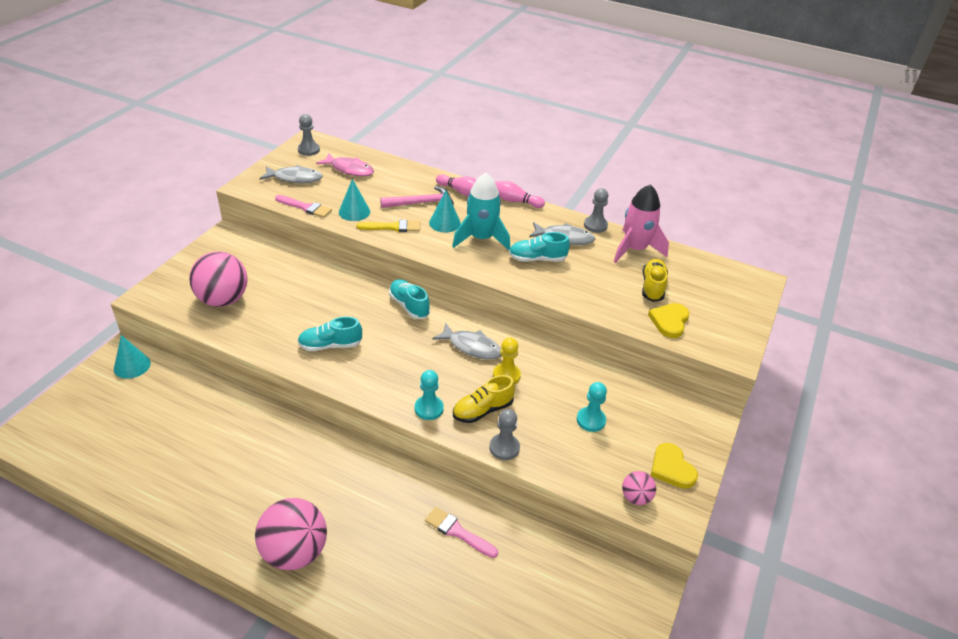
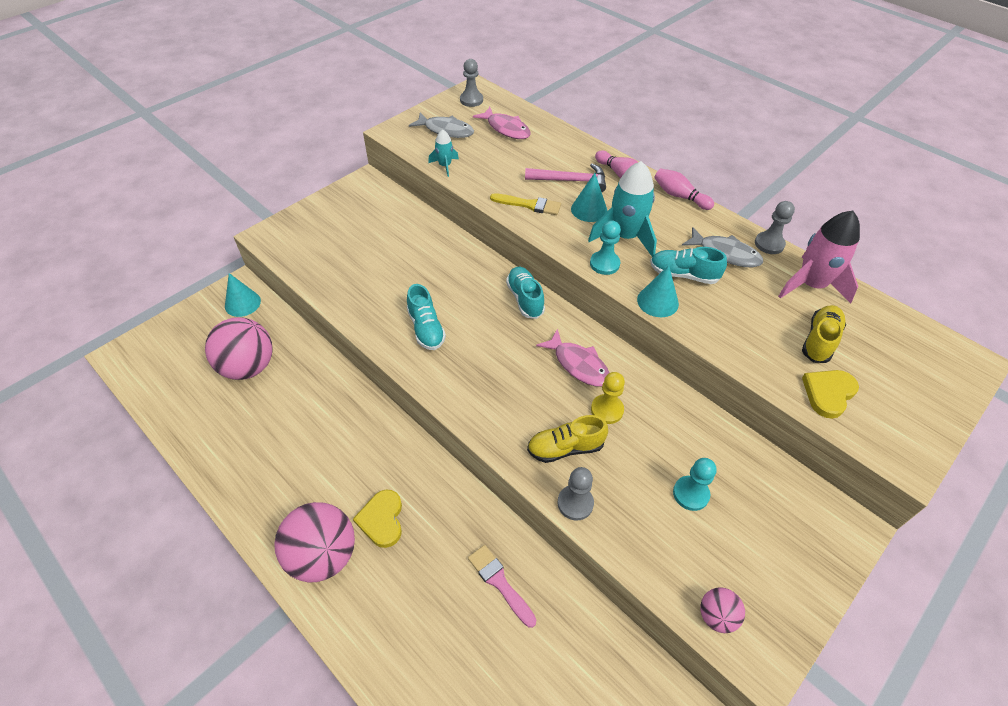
camera: 20 degrees right, 10 degrees up
pink ball [189,252,248,307] -> pink ball moved to [205,317,273,380]
pink brush [275,195,332,218] -> turquoise rocket [428,129,459,177]
turquoise shoe [298,317,362,351] -> turquoise shoe turned 120 degrees counterclockwise [407,284,446,350]
turquoise cone [339,179,370,221] -> turquoise cone moved to [637,265,679,317]
turquoise pawn [415,370,444,420] -> turquoise pawn moved to [590,220,621,275]
grey fish [432,323,502,360] -> pink fish [536,329,609,386]
yellow heart [651,443,698,489] -> yellow heart moved to [353,490,402,548]

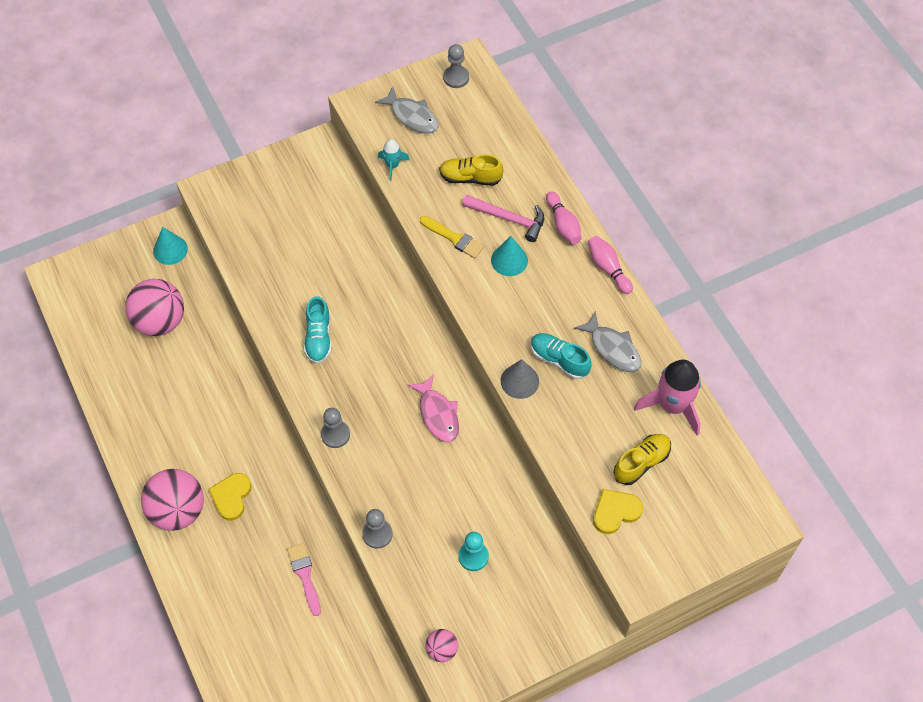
camera: 20 degrees right, 10 degrees up
pink fish [473,107,531,139] -> none
turquoise shoe [506,267,545,319] -> none
yellow shoe [527,415,608,463] -> yellow shoe moved to [439,154,504,186]
turquoise rocket [588,161,657,257] -> none
turquoise pawn [590,220,621,275] -> none
yellow pawn [591,372,625,424] -> none
turquoise cone [637,265,679,317] -> grey cone [501,359,539,399]
grey pawn [755,201,795,254] -> grey pawn moved to [321,408,350,448]

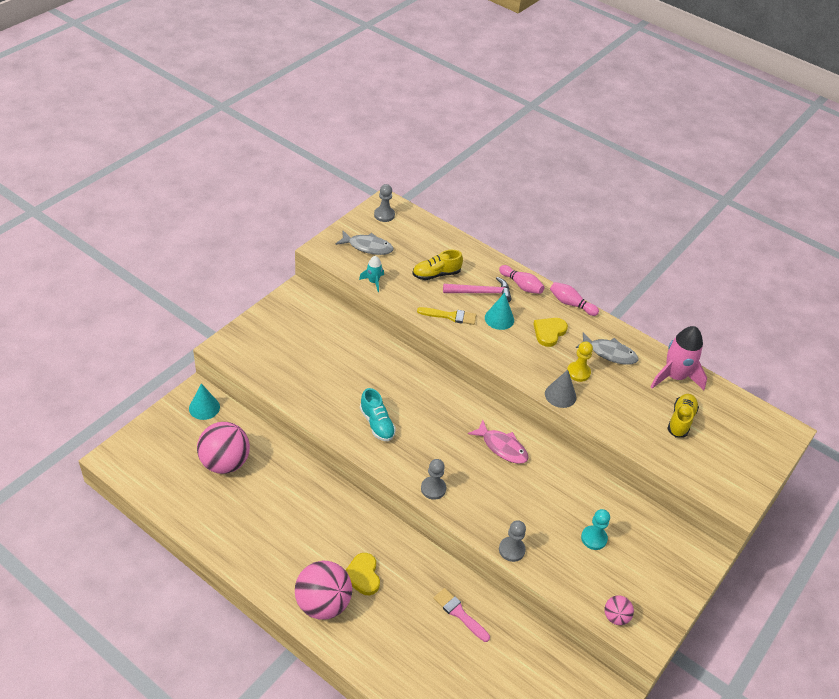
camera: 30 degrees left, 15 degrees down
turquoise shoe [531,333,592,379] -> yellow pawn [567,341,593,382]
yellow heart [593,489,643,534] -> yellow heart moved to [533,318,568,347]

